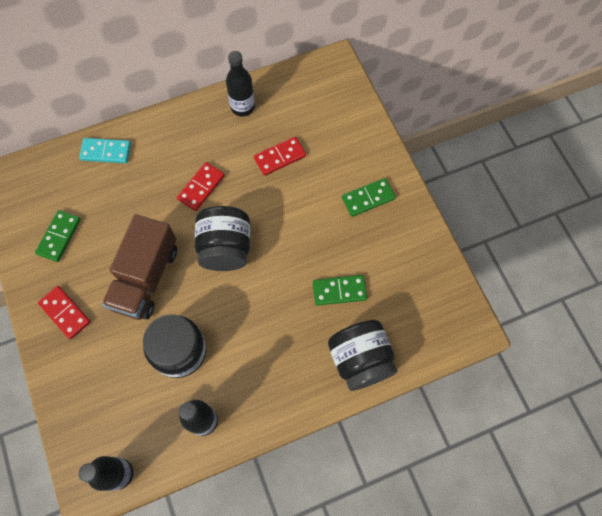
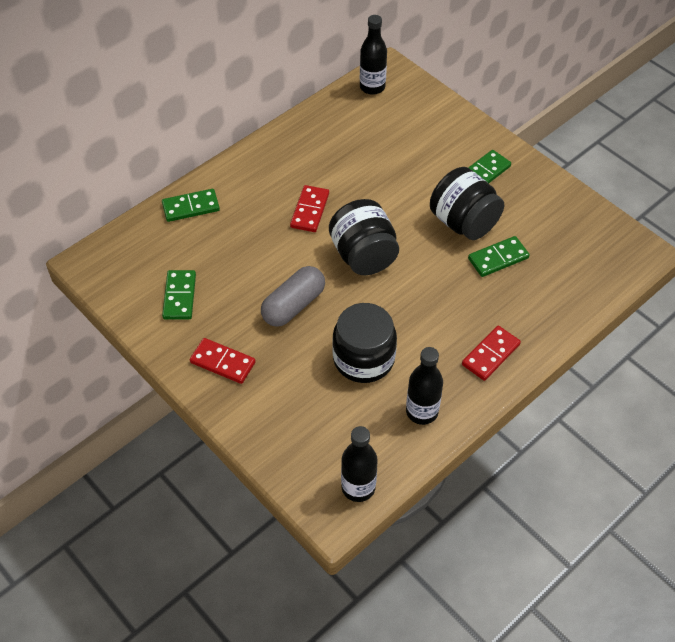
camera: 20 degrees left, 15 degrees down
turquoise domino [79,138,131,163] -> green domino [162,189,220,222]
brown truck [102,214,177,320] -> grey capsule [261,266,325,327]
black bottle [226,51,255,117] -> black bottle moved to [360,15,387,95]
red domino [254,137,306,176] -> red domino moved to [462,326,521,381]
black jar [328,320,397,391] -> black jar moved to [430,167,504,240]

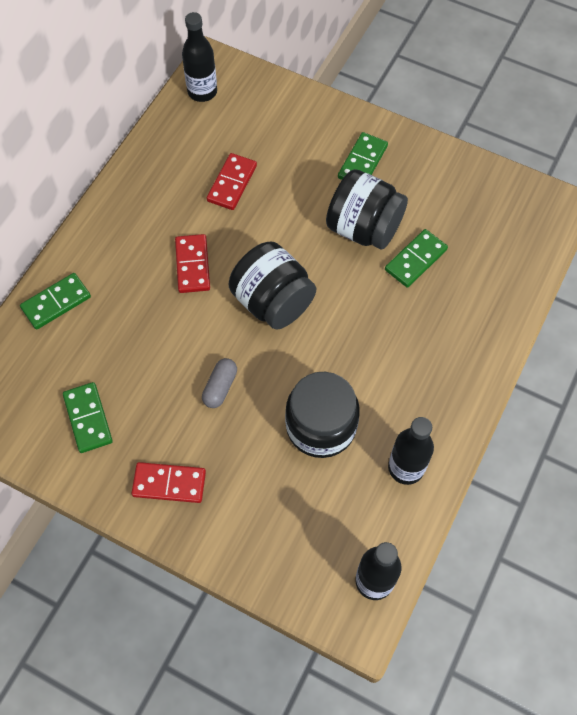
camera: 20 degrees left, 10 degrees up
grey capsule [261,266,325,327] -> grey capsule [202,358,237,408], size x0.60
red domino [462,326,521,381] -> red domino moved to [207,153,257,210]

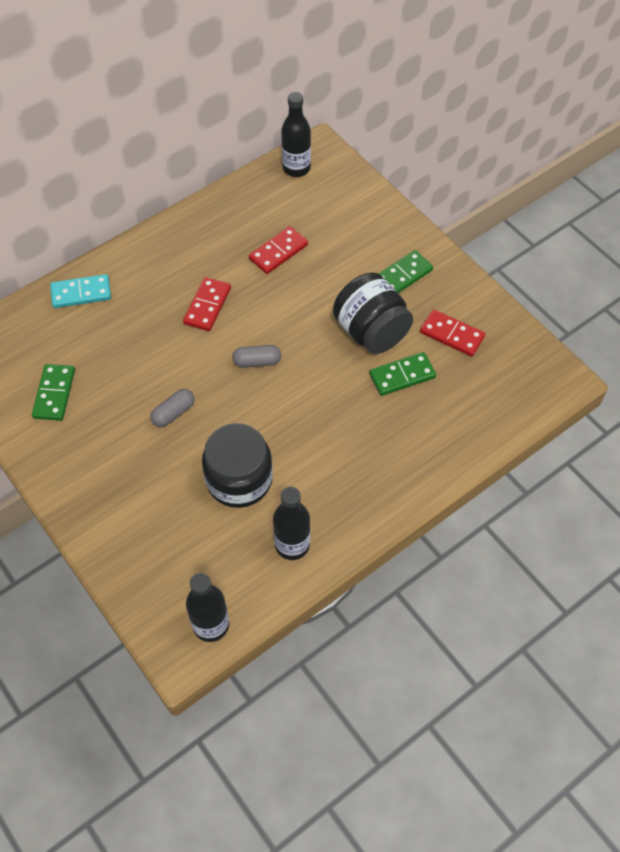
camera: 25 degrees right, 5 degrees down
green domino [20,273,91,330] -> turquoise domino [50,274,111,308]
red domino [131,462,206,503] -> red domino moved to [420,309,485,357]
black jar [229,242,316,330] -> grey capsule [232,345,282,368]

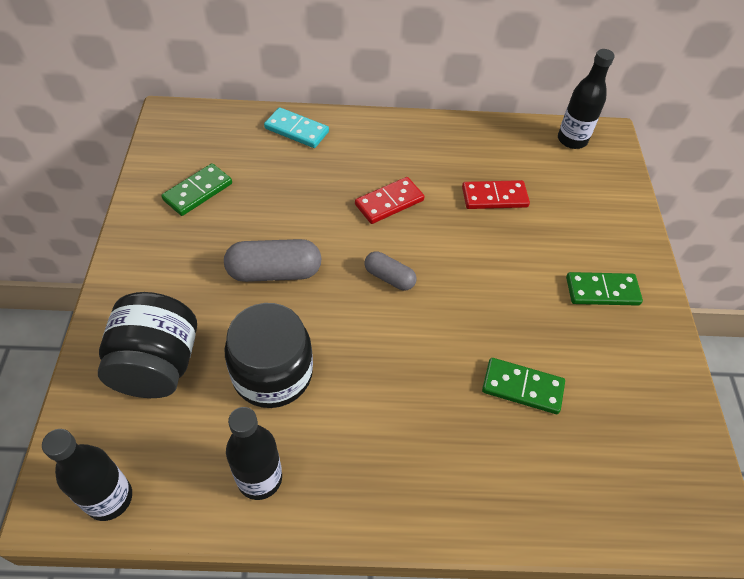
camera: 35 degrees right, 5 degrees down
grey capsule [150,389,195,427] -> grey capsule [224,239,322,282], size x1.67
black jar [333,273,413,354] -> black jar moved to [98,292,197,398]
red domino [420,309,485,357] -> none

